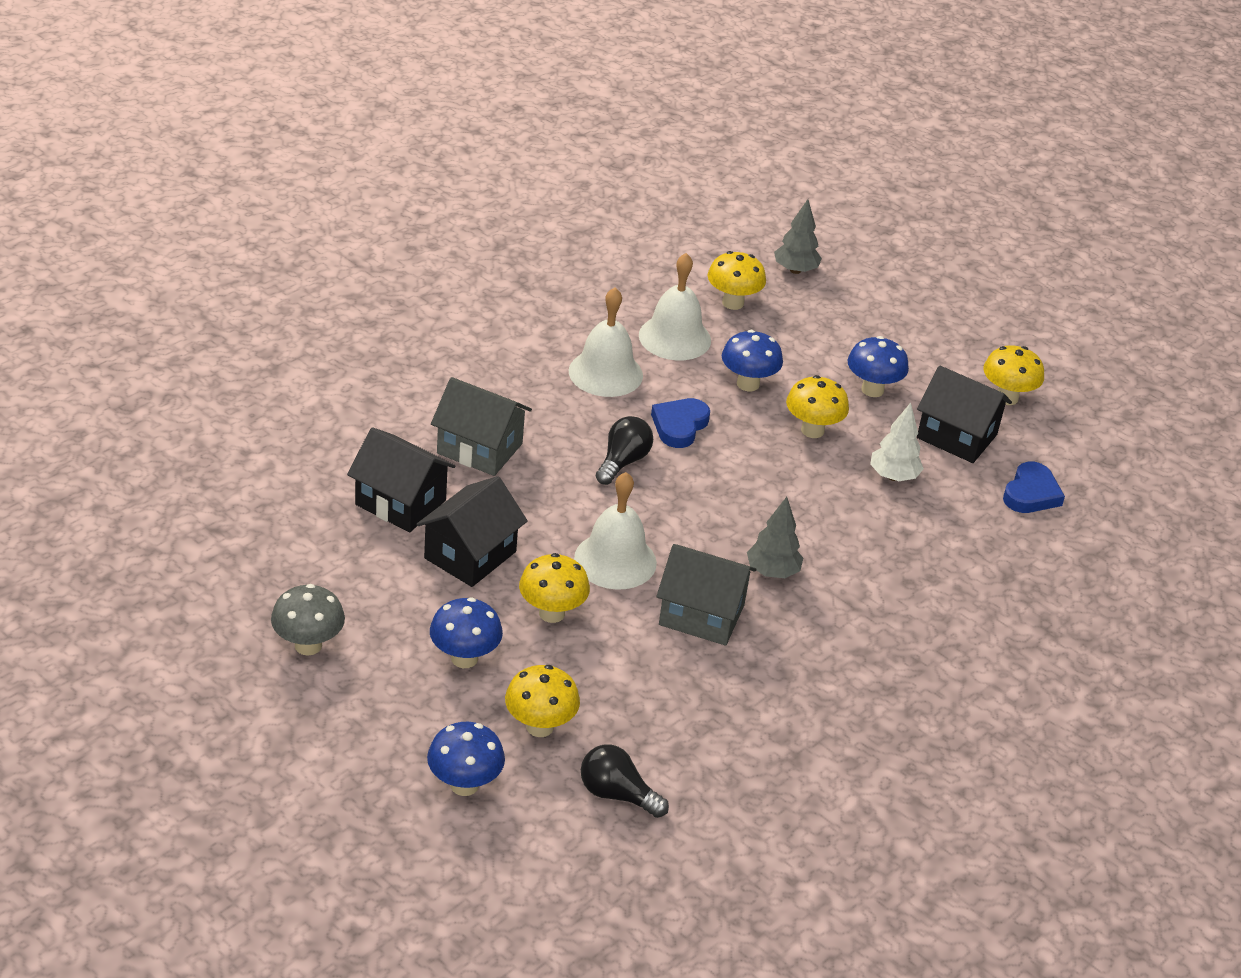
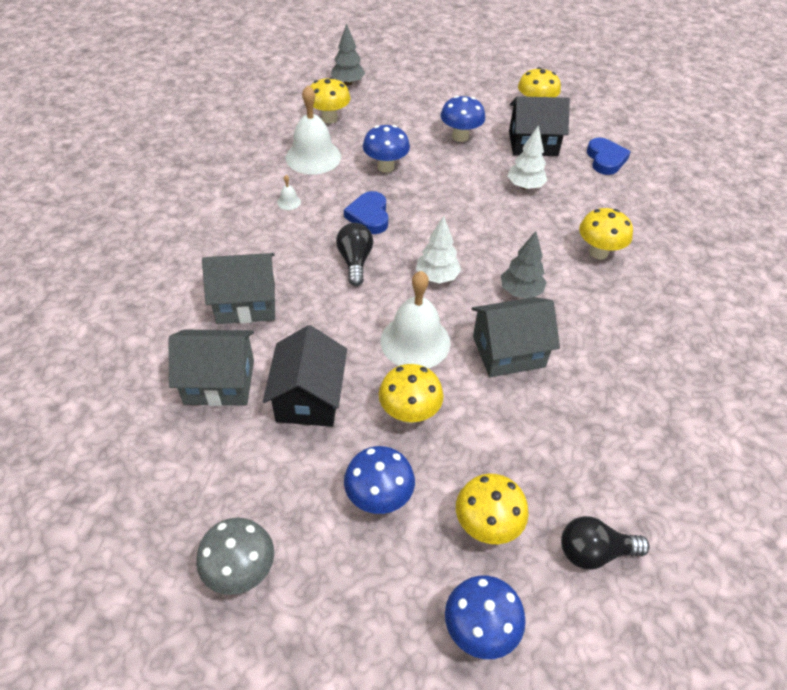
camera: 30 degrees left, 10 degrees up
black house [347,427,455,532] -> grey house [169,330,254,406]
white bell [569,287,643,397] -> white bell [277,175,301,210], size x0.40
yellow mushroom [786,375,849,438] -> yellow mushroom moved to [579,208,633,259]
none -> white tree [416,216,461,284]

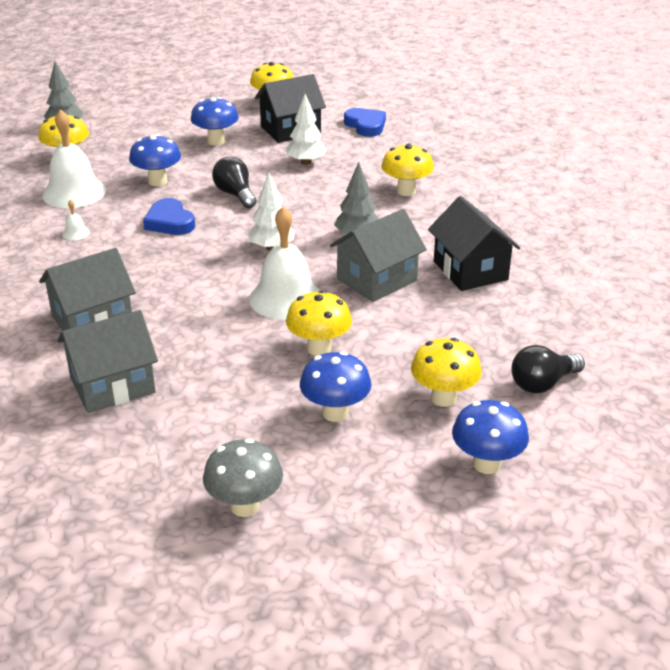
camera: 25 degrees left, 15 degrees down
black house [263,325,347,427] -> black house moved to [428,196,520,291]
black light bulb [336,223,373,286] -> black light bulb moved to [212,156,257,208]

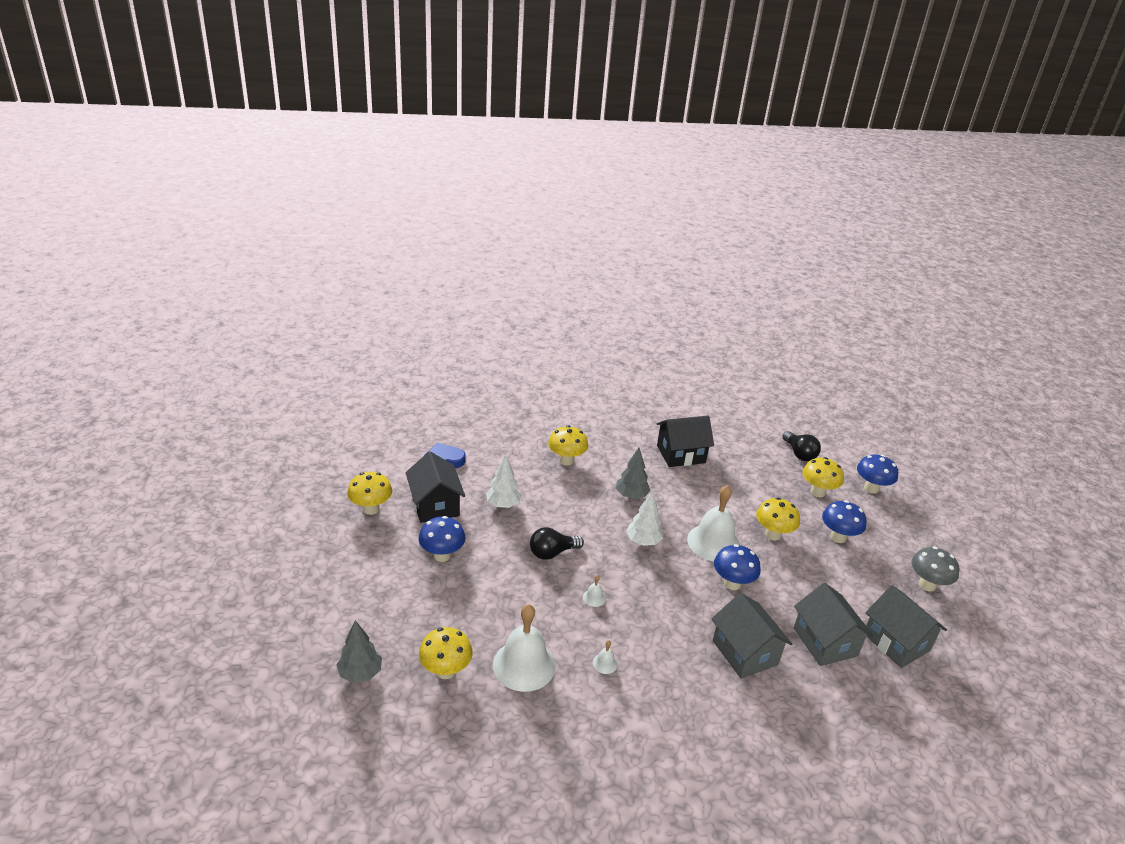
camera: 85 degrees left, 0 degrees up
blue mushroom [129,134,181,186] -> blue mushroom moved to [714,544,761,590]
blue heart [143,198,195,235] -> white bell [583,575,606,607]
grey house [330,209,427,302] -> grey house moved to [865,585,947,668]

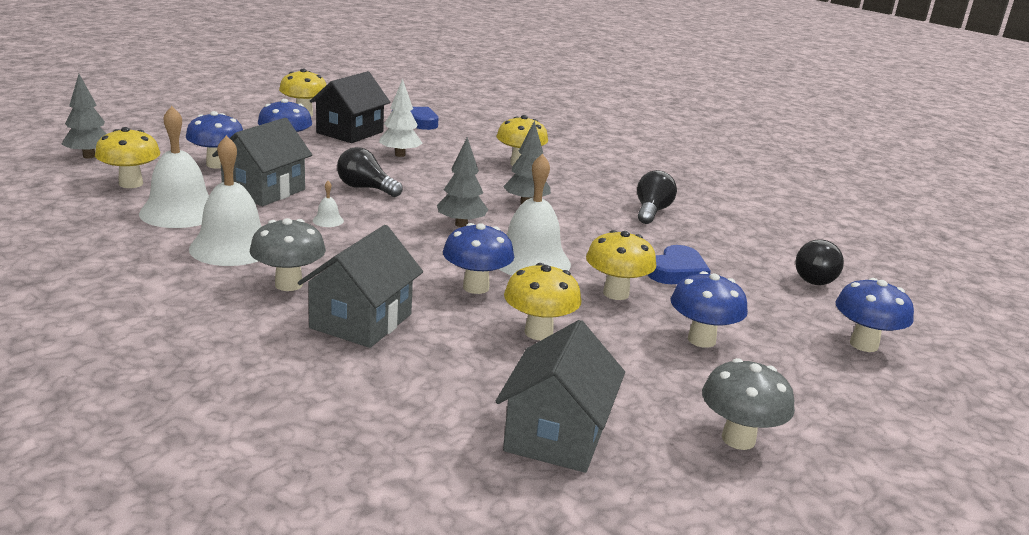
camera: 50 degrees right, 10 degrees down
white bell [593,640,618,674] -> white bell [189,135,262,266], size x2.49
white tree [626,492,663,546] -> grey tree [437,137,488,227]
black house [656,416,714,467] -> black light bulb [637,170,677,224]
grey house [794,583,874,666] -> grey house moved to [212,118,312,206]
yellow mushroom [802,457,844,497] -> yellow mushroom moved to [504,263,582,340]
none -> blue mushroom [186,111,243,169]
none -> grey mushroom [250,218,326,291]
none -> blue heart [648,245,711,284]

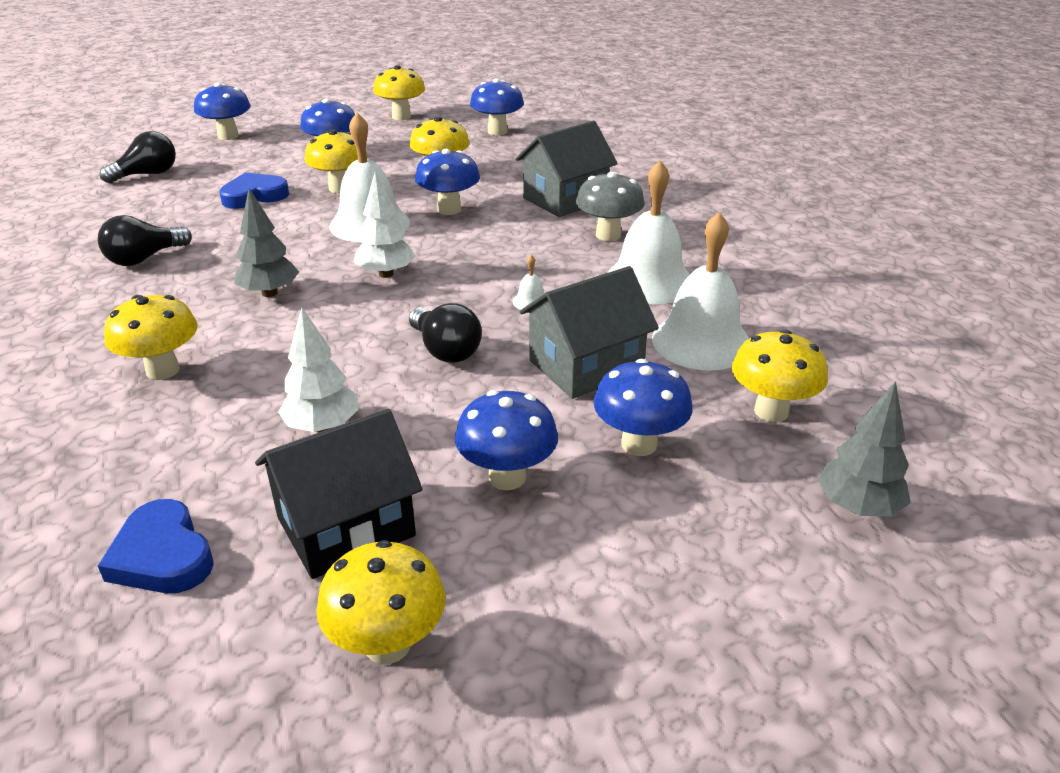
camera: 150 degrees left, 10 degrees up
grey tree [437,137,488,227] -> white tree [354,172,415,278]
grey house [496,320,625,473] -> blue mushroom [470,78,524,135]
grey mushroom [702,358,795,450] -> yellow mushroom [373,65,425,120]

